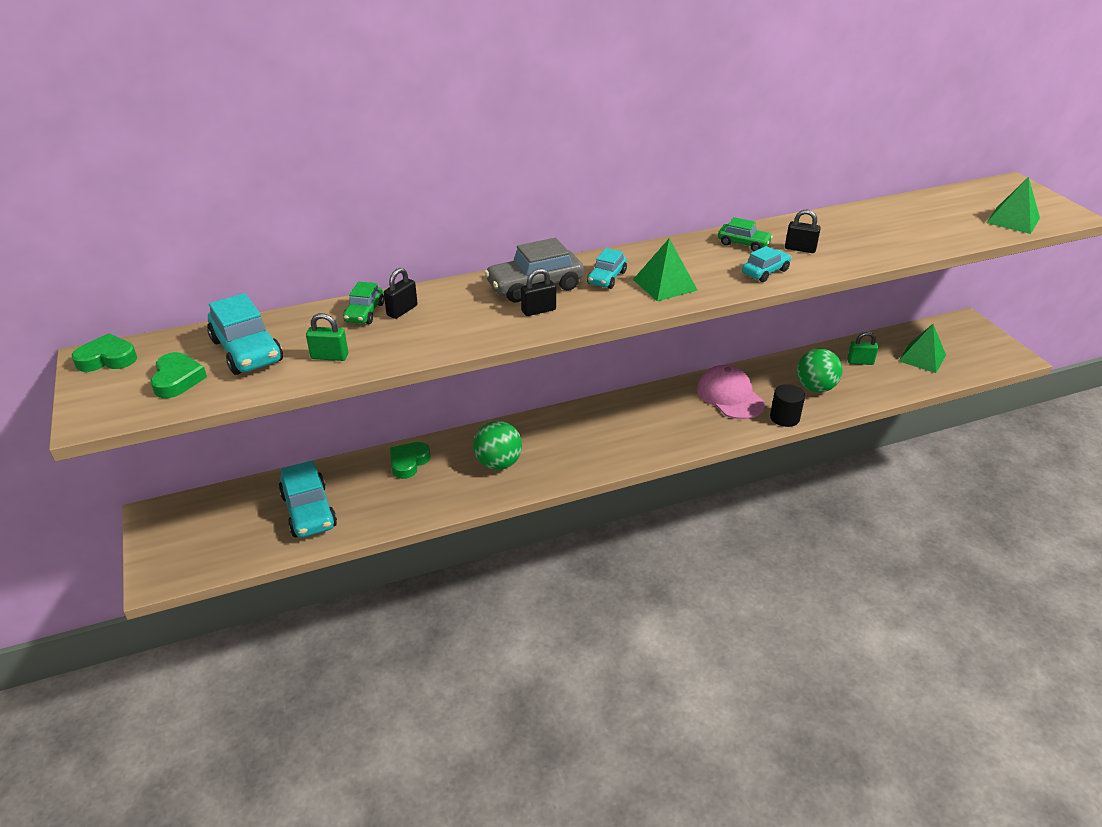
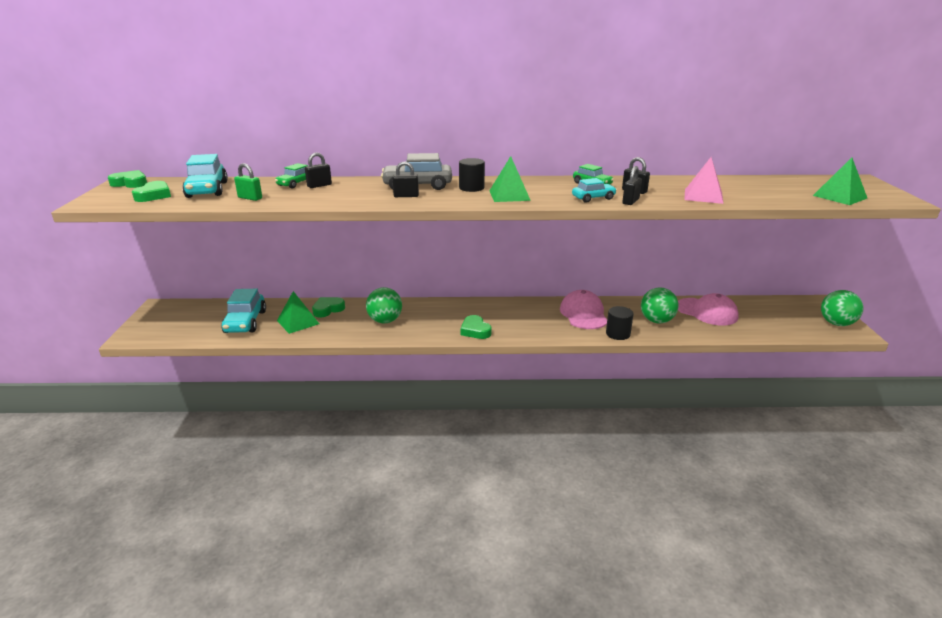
camera: 20 degrees right, 10 degrees down
turquoise car [587,248,627,289] -> black cylinder [459,158,485,192]
green padlock [847,332,878,365] -> pink cap [678,293,739,326]
green pyramid [899,324,946,373] -> green pyramid moved to [277,291,319,334]
none -> green heart [460,315,492,339]
none -> black padlock [622,166,642,205]
none -> pink pyramid [684,157,723,204]
none -> green ball [821,290,864,326]

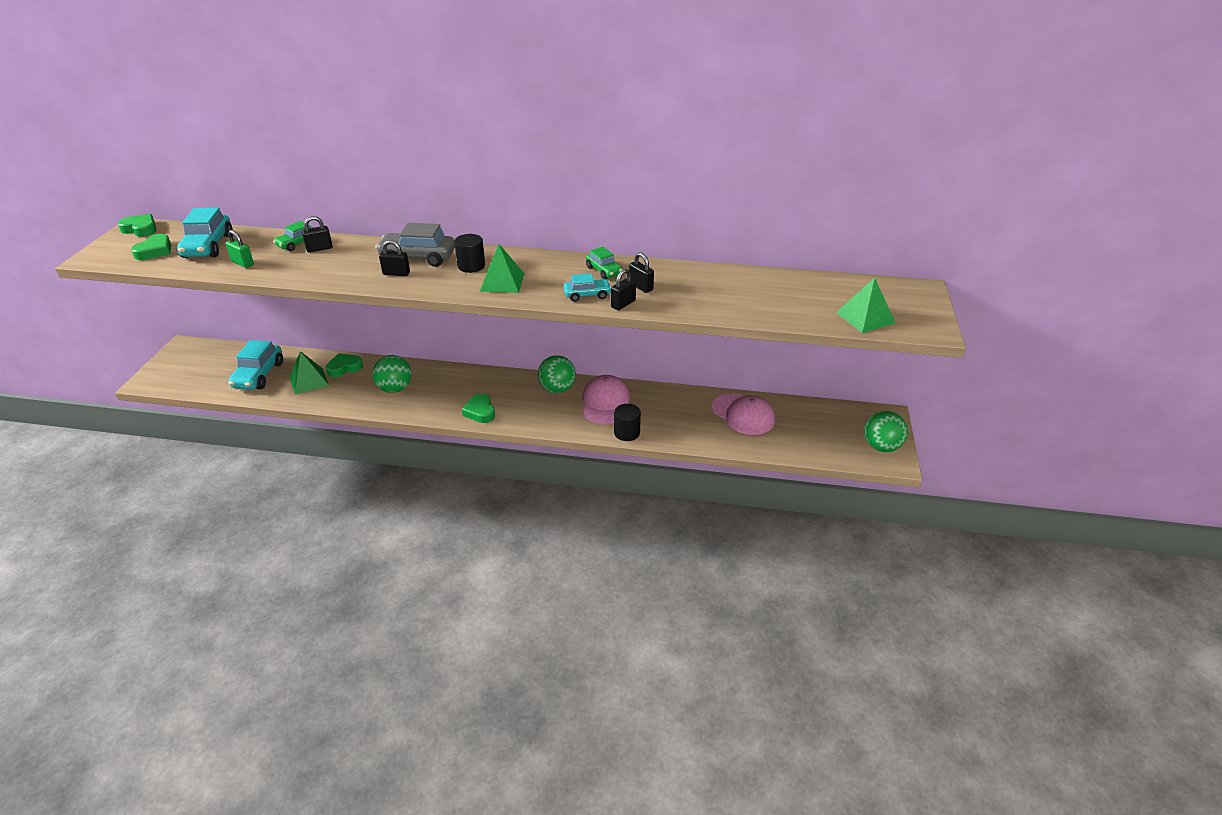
camera: 10 degrees right, 10 degrees up
green ball [641,288,679,323] -> green ball moved to [538,355,576,393]
pink pyramid [684,157,723,204] -> none

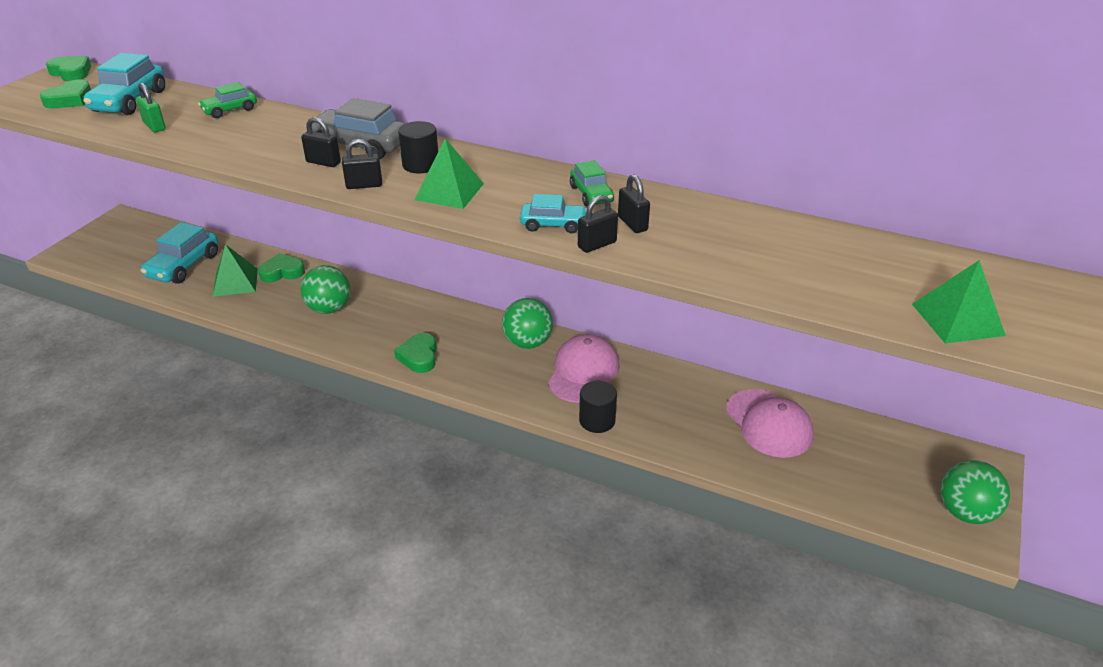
camera: 15 degrees right, 0 degrees up
black padlock [302,216,333,253] -> black padlock moved to [342,139,382,189]

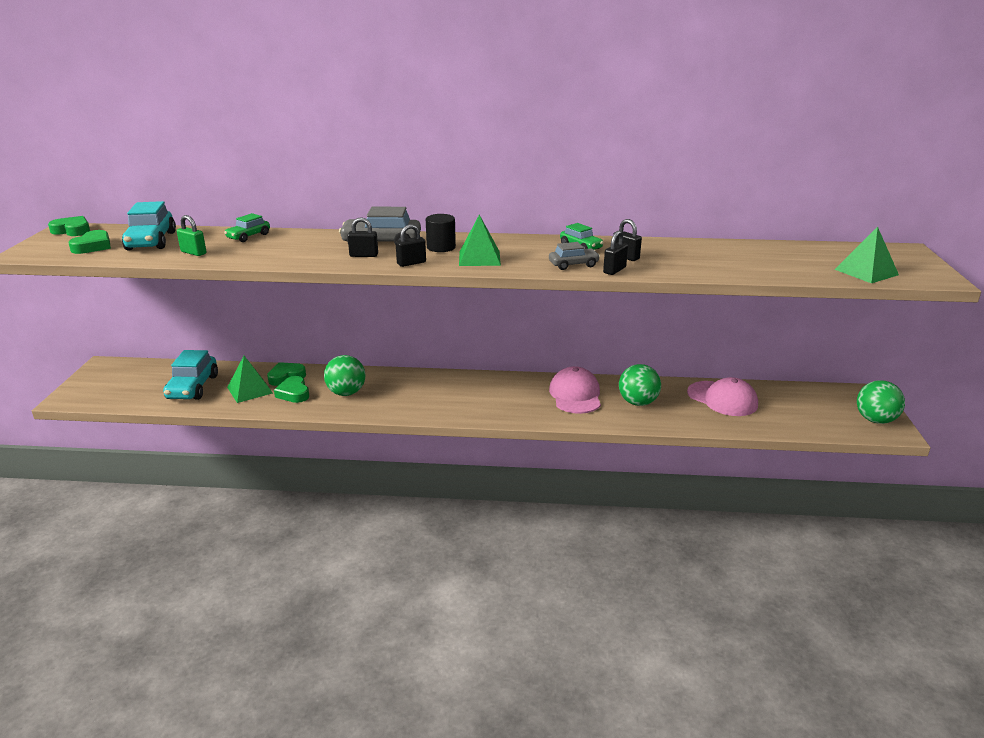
camera: 20 degrees left, 10 degrees down
green heart [394,333,436,373] -> green heart moved to [274,376,309,403]
green ball [502,298,553,349] -> green ball moved to [619,364,661,406]
turquoise car [520,194,587,234] -> grey car [549,242,600,270]
black cylinder [579,381,617,433] -> none

